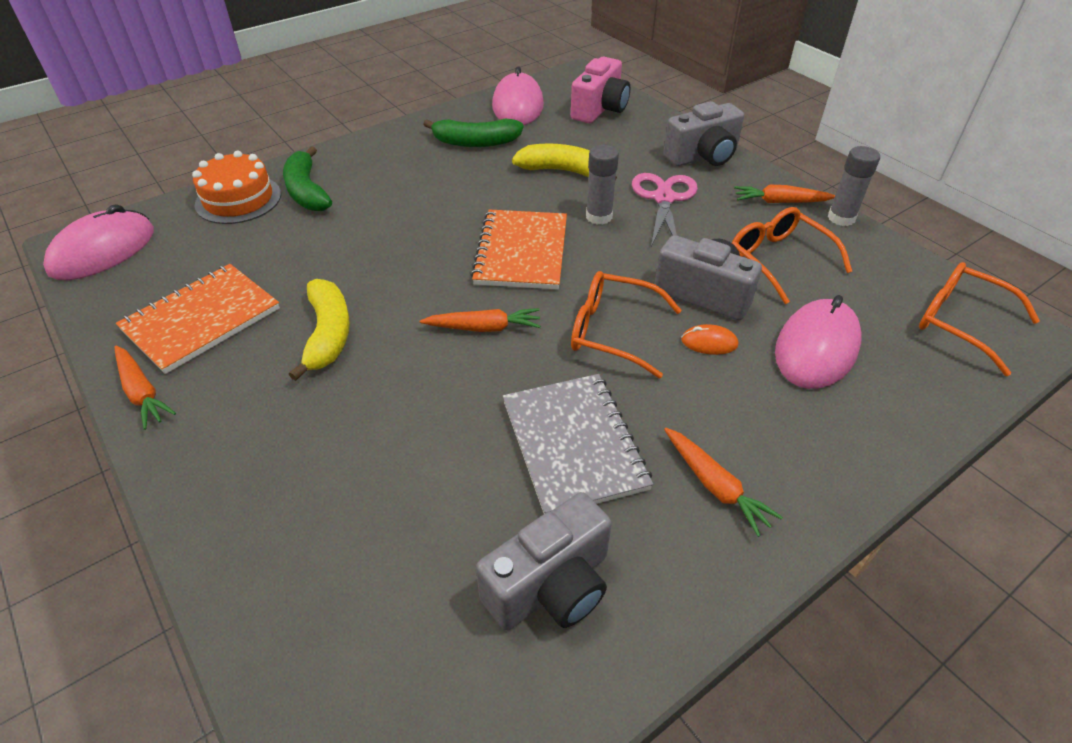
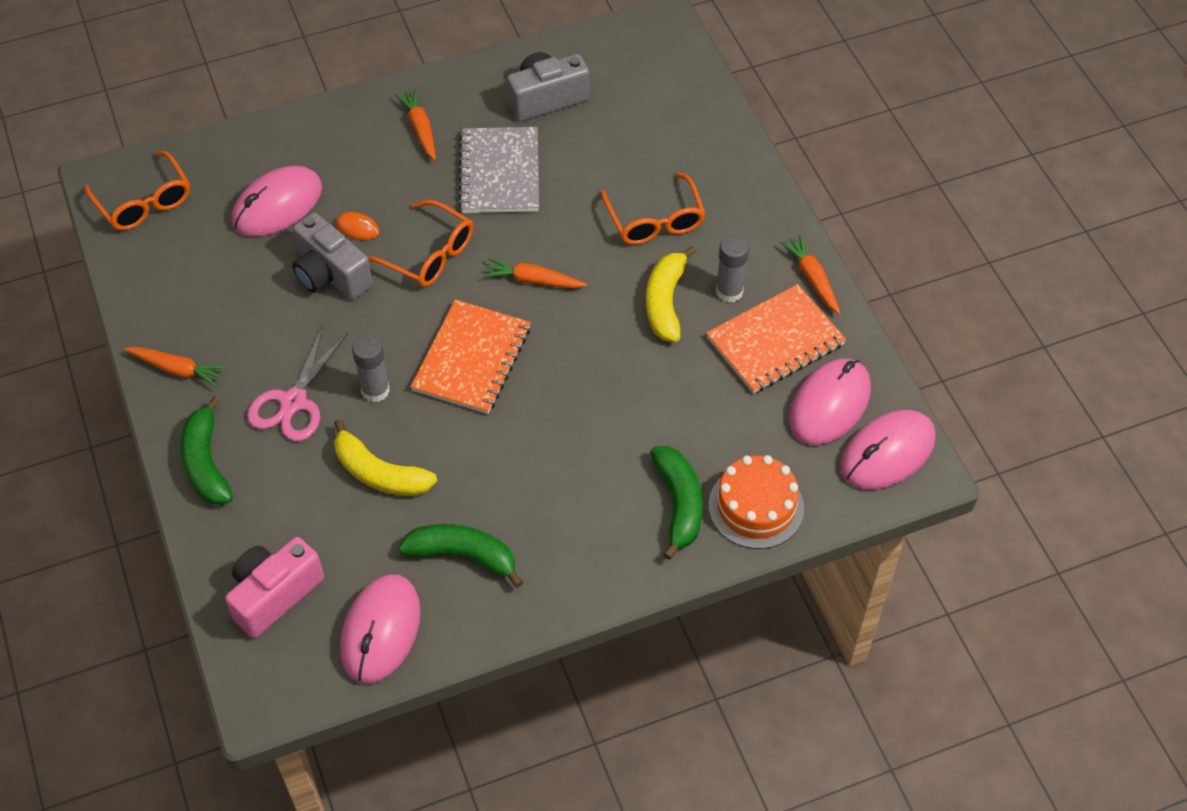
camera: 165 degrees left, 10 degrees up
grey camera [663,101,744,166] -> green banana [180,396,233,505]
orange glasses [732,207,852,304] -> orange glasses moved to [600,172,705,245]
grey glue stick [828,146,880,226] -> grey glue stick moved to [716,235,749,303]
none -> pink mouse [789,359,871,445]

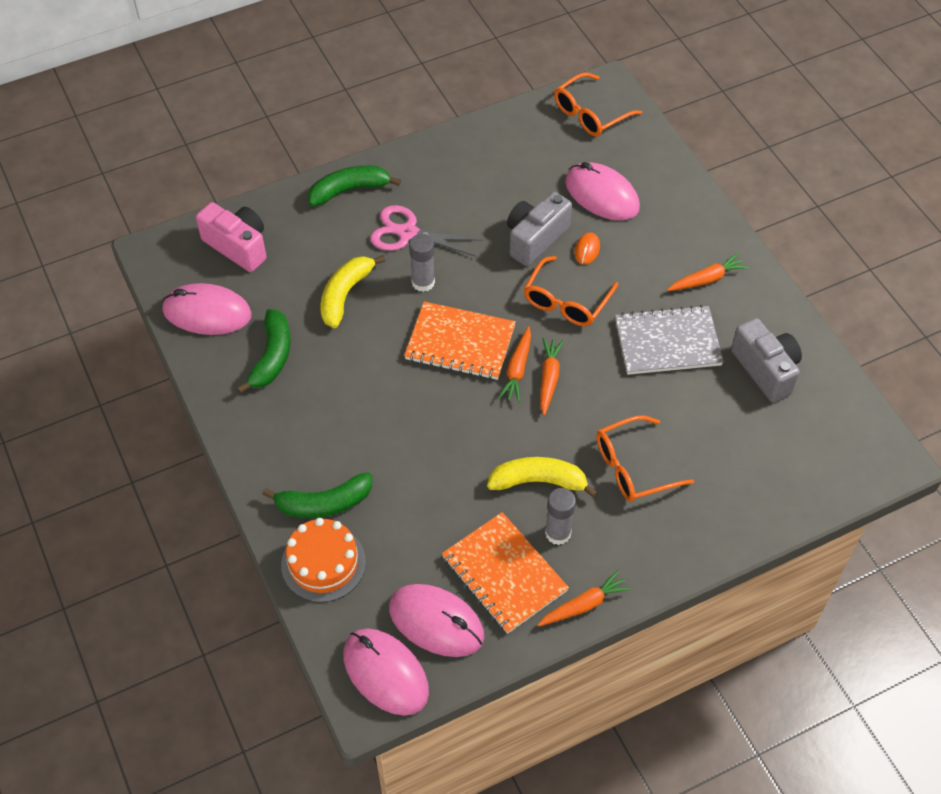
camera: 85 degrees right, 0 degrees up
orange carrot [124,347,227,387] -> orange carrot moved to [498,326,531,402]

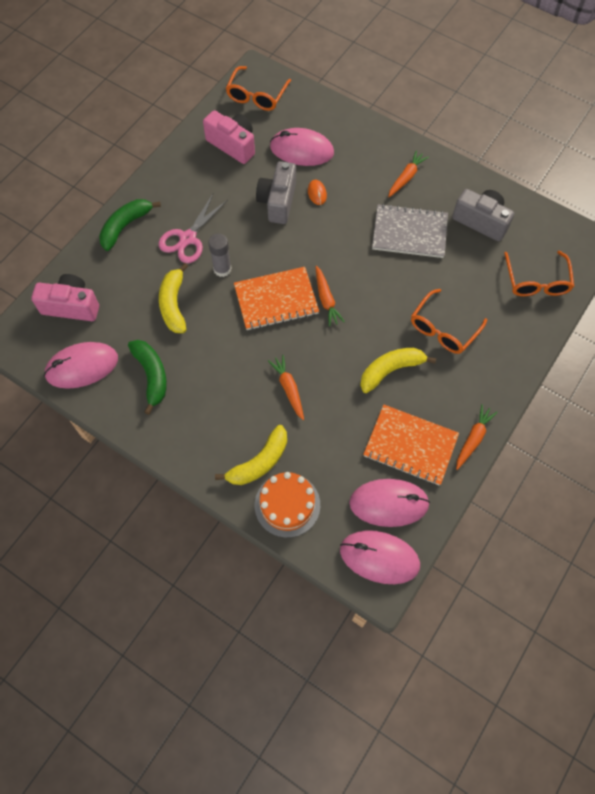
camera: 30 degrees left, 10 degrees up
green banana [262,472,372,518] -> yellow banana [215,425,287,485]
pink scissors [370,205,483,257] -> pink scissors turned 45 degrees counterclockwise [158,194,228,263]
orange glasses [524,256,618,326] -> orange glasses moved to [504,251,574,296]
orange carrot [540,338,564,416] -> orange carrot moved to [268,355,304,420]
grey glue stick [545,488,576,545] -> none
grey notebook [615,305,724,375] -> grey notebook turned 45 degrees clockwise [372,204,448,258]
none -> pink camera [203,110,255,164]

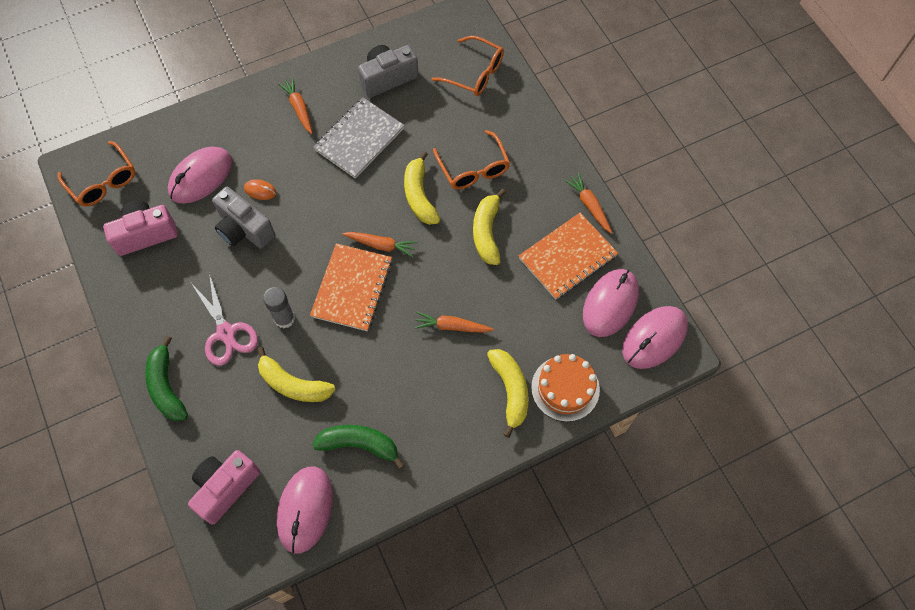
camera: 60 degrees left, 0 degrees up
none -> yellow banana [404,151,440,225]

